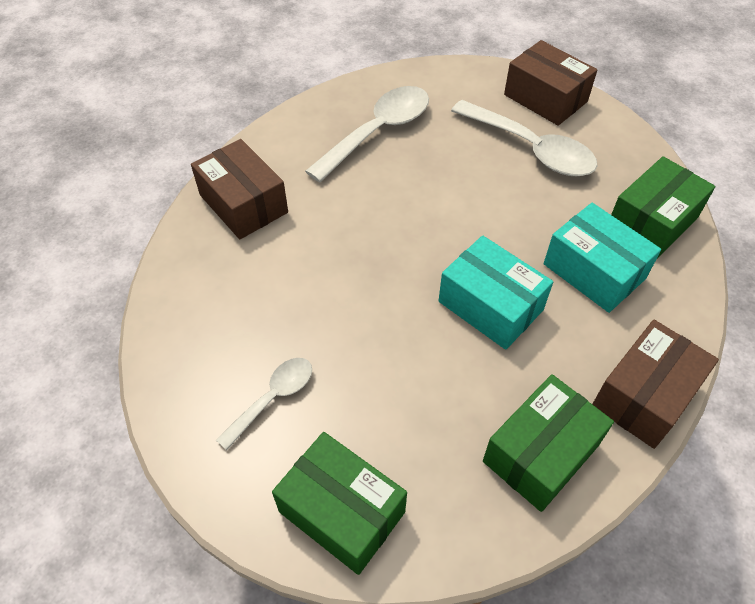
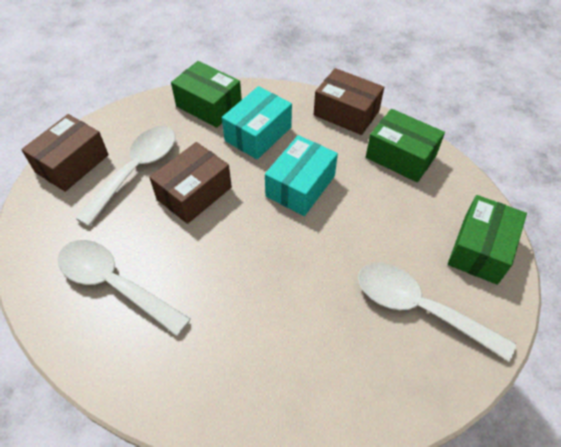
camera: 100 degrees left, 0 degrees up
brown box [191,139,288,239] -> brown box moved to [149,142,232,224]
white spoon [216,358,312,450] -> white spoon [358,263,516,362], size x1.75

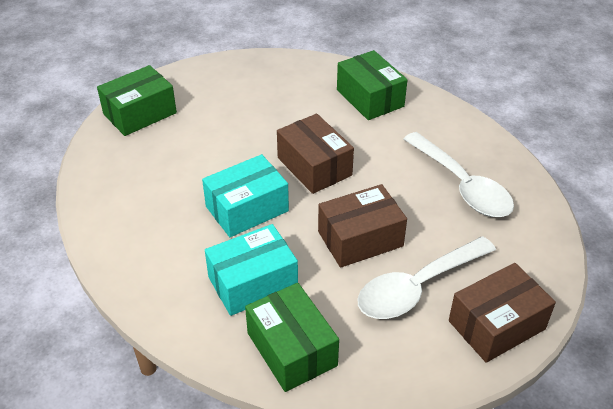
camera: 155 degrees left, 10 degrees down
brown box [314,68,384,135] -> brown box moved to [277,114,354,194]
white spoon [358,263,516,362] -> none
green box [366,109,445,182] -> green box moved to [337,50,407,120]

